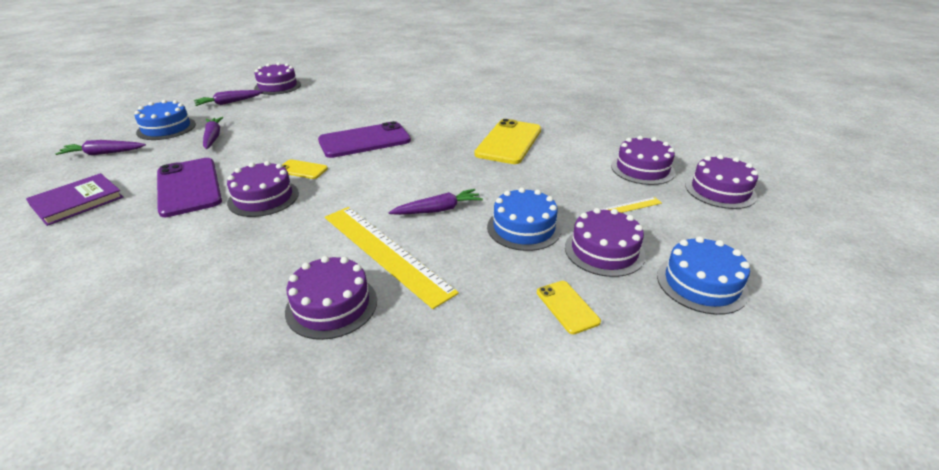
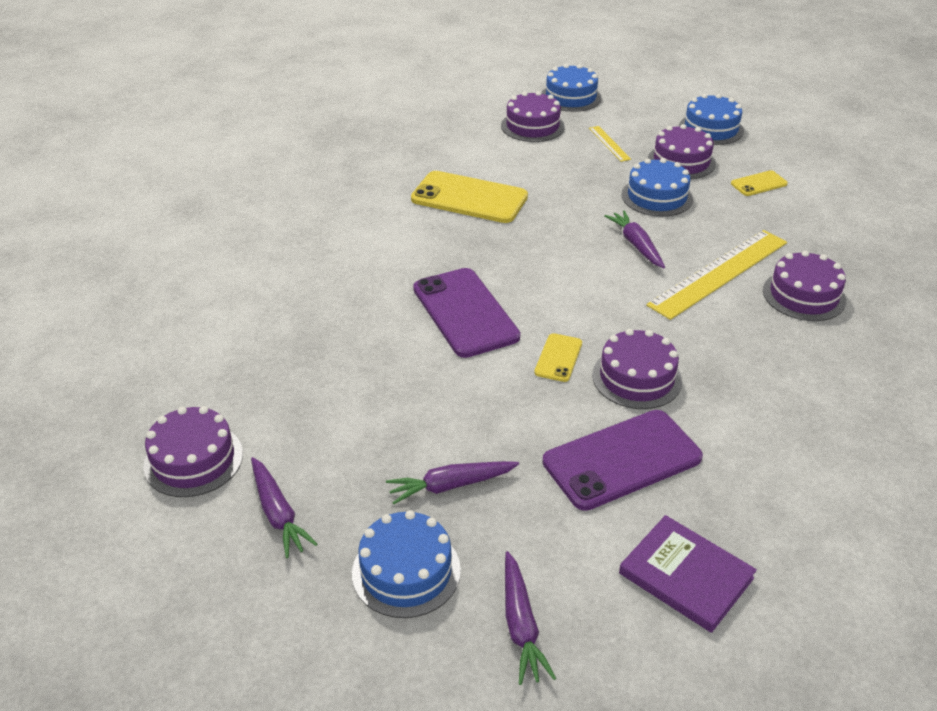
camera: 90 degrees left, 5 degrees up
purple cake [685,155,758,209] -> blue cake [542,64,602,112]

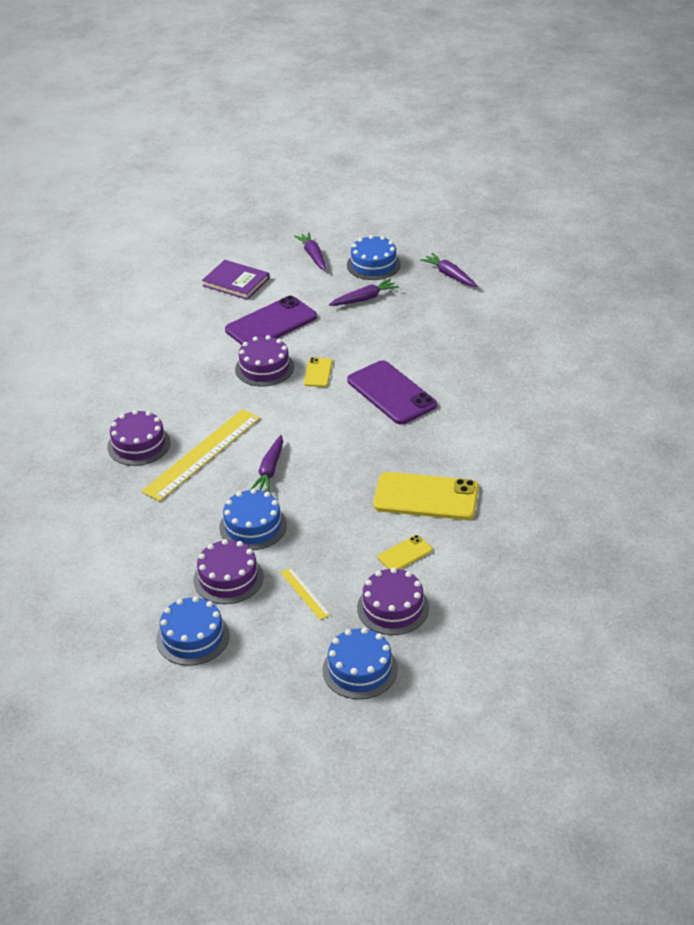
camera: 170 degrees right, 0 degrees up
purple cake [143,406,243,497] -> none
purple carrot [604,211,665,268] -> purple carrot turned 45 degrees clockwise [250,435,283,493]
yellow phone [731,170,788,196] -> yellow phone moved to [378,535,433,569]

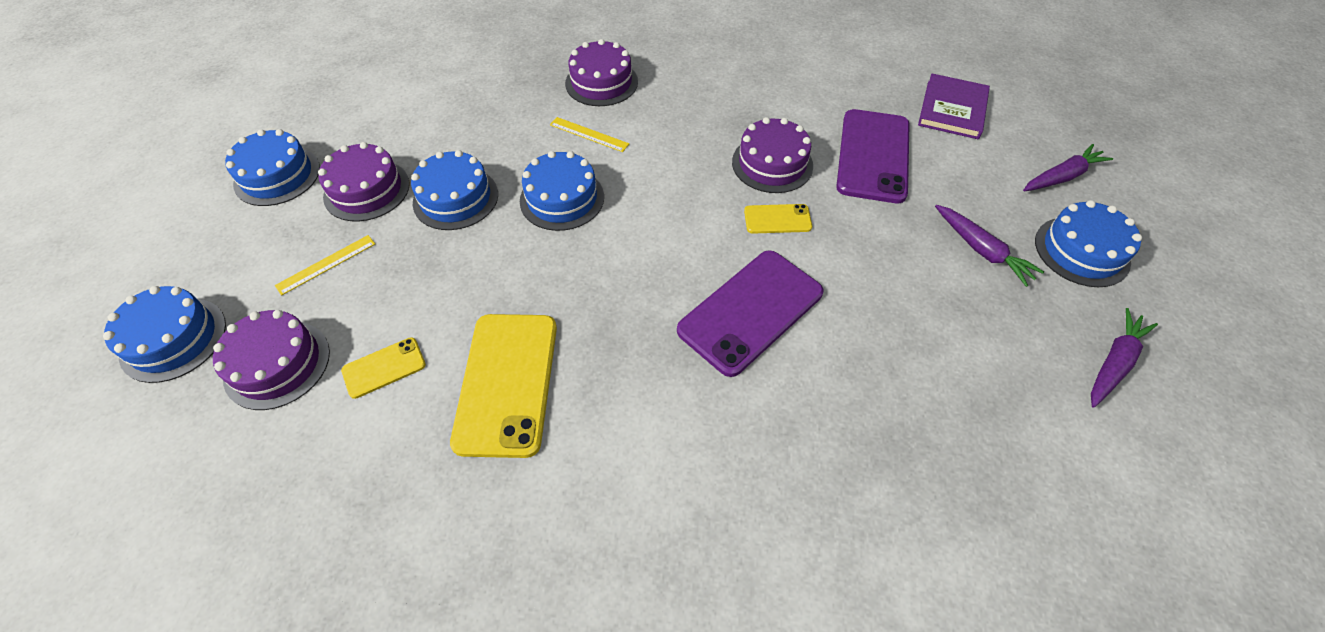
camera: 80 degrees right, 15 degrees up
yellow ruler [141,409,260,502] -> yellow ruler [550,117,629,152], size x0.45
purple phone [225,296,317,345] -> purple phone turned 60 degrees clockwise [836,109,910,203]
purple carrot [250,435,283,493] -> blue cake [520,151,604,231]
yellow phone [378,535,433,569] -> yellow phone turned 75 degrees counterclockwise [341,337,426,399]

